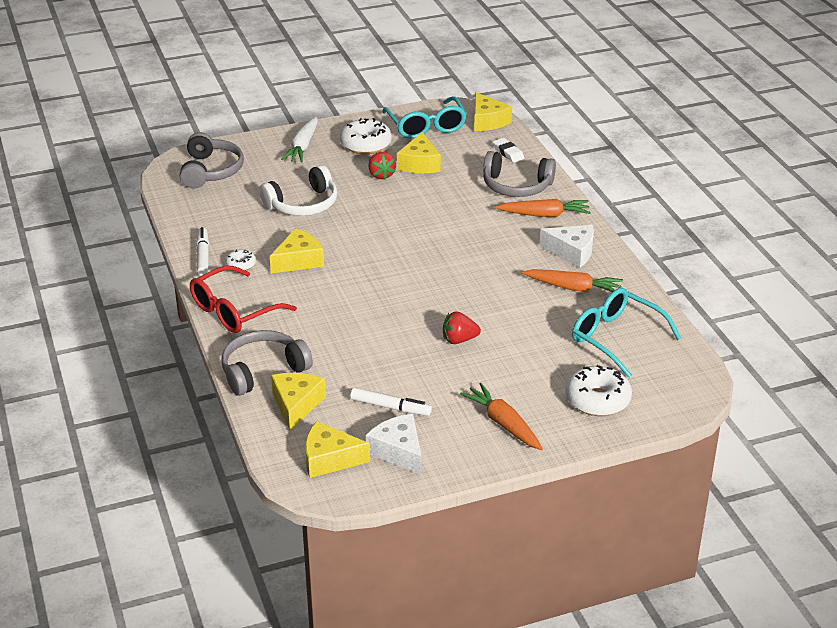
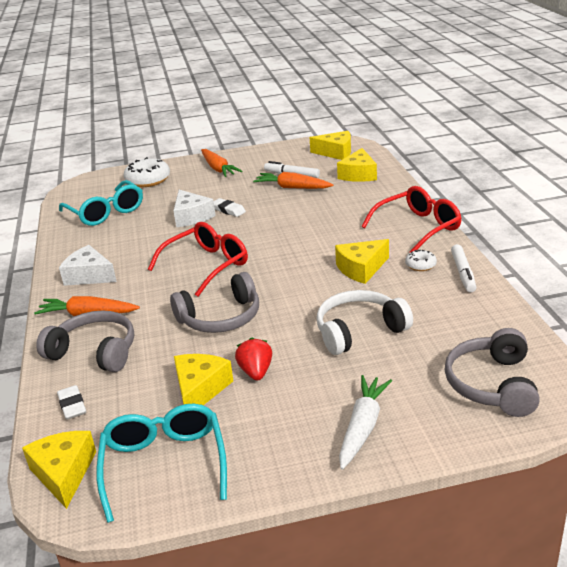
camera: 170 degrees left, 5 degrees down
grey headphones [221,330,313,396] -> grey headphones moved to [170,272,259,333]
white donut [340,118,392,154] -> none
white cheese [366,414,422,475] -> white cheese moved to [173,190,216,227]
red strawberry [443,311,481,344] -> white eraser [214,198,246,217]
orange carrot [522,269,623,292] -> orange carrot moved to [253,172,333,189]
none -> red glasses [148,222,248,297]

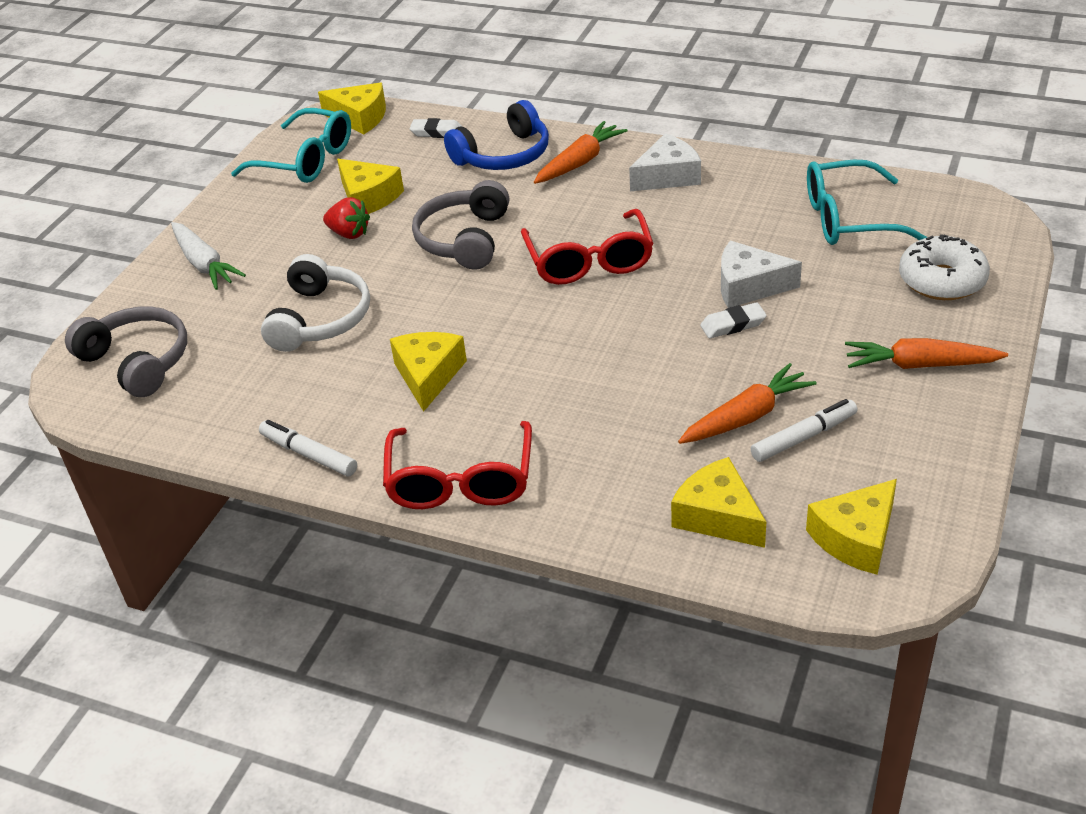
camera: 125 degrees right, 10 degrees up
grey headphones [36,310,134,372] -> blue headphones [444,100,549,170]
white donut [405,250,437,271] -> none

